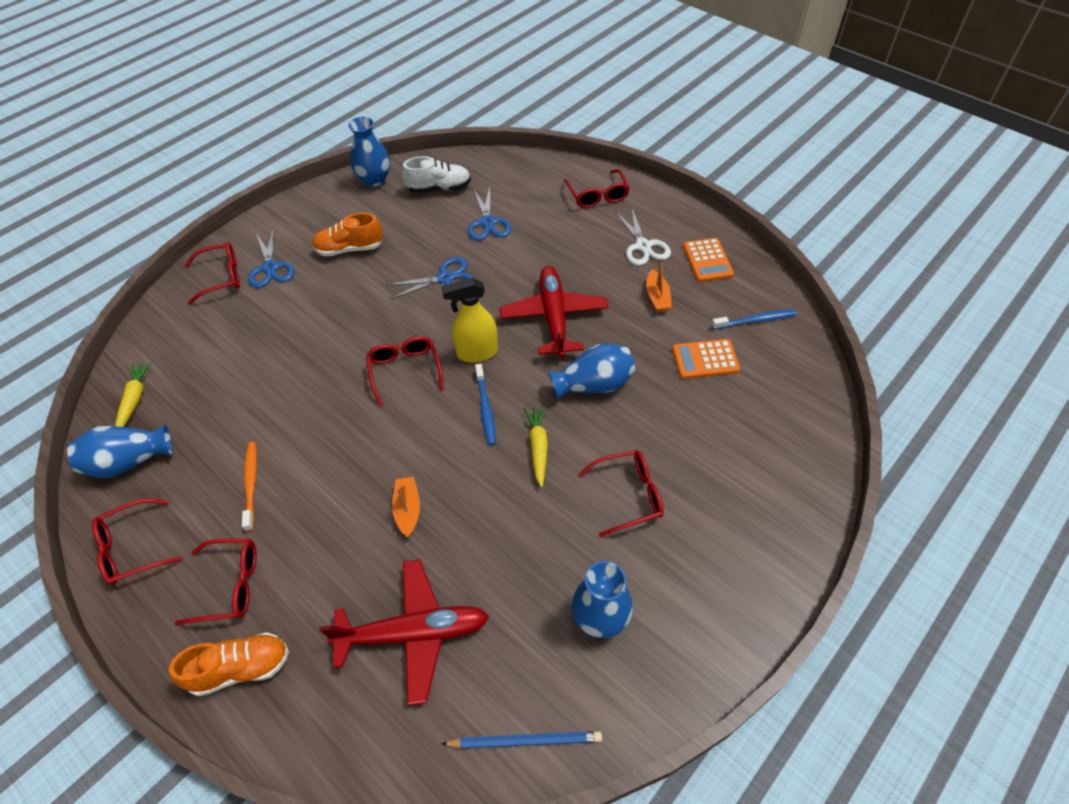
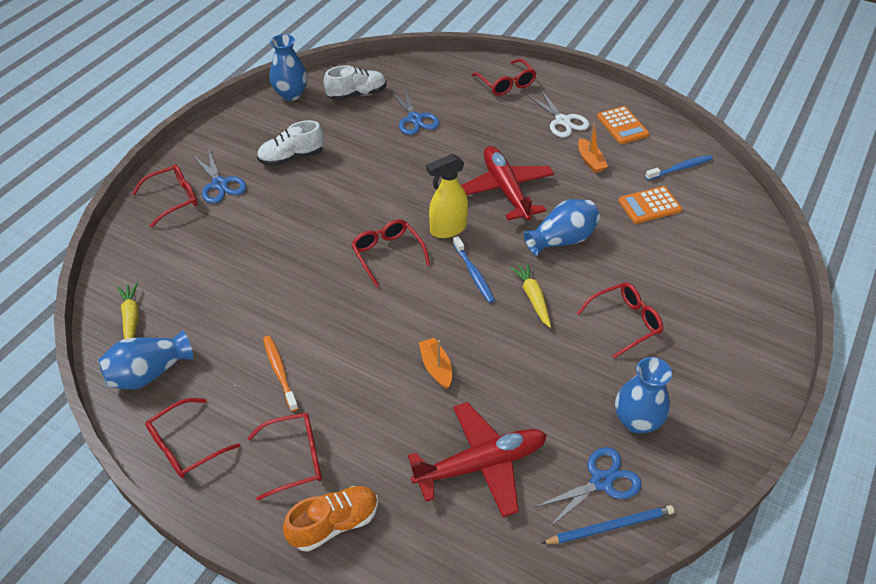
camera: 15 degrees left, 5 degrees down
orange shoe [312,213,383,257] -> white shoe [257,120,324,166]
blue scissors [387,257,474,299] -> blue scissors moved to [535,447,642,528]

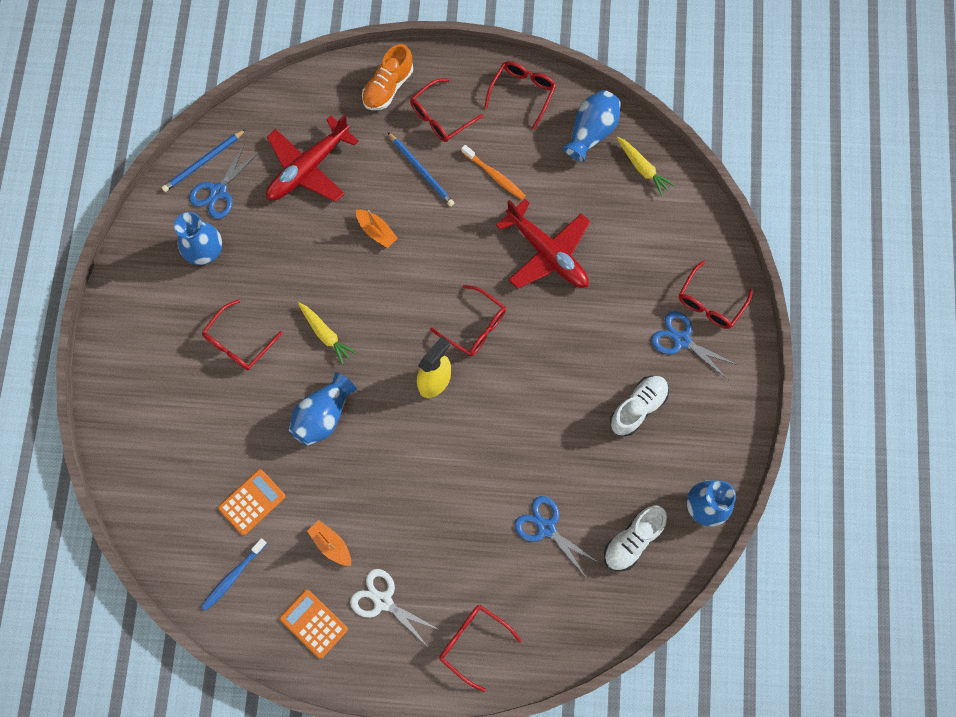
camera: 155 degrees right, 25 degrees up
blue toothbrush [453,236,495,303] -> none
red plane [461,146,554,221] -> red plane moved to [496,199,590,289]
none -> blue pencil [388,132,454,207]

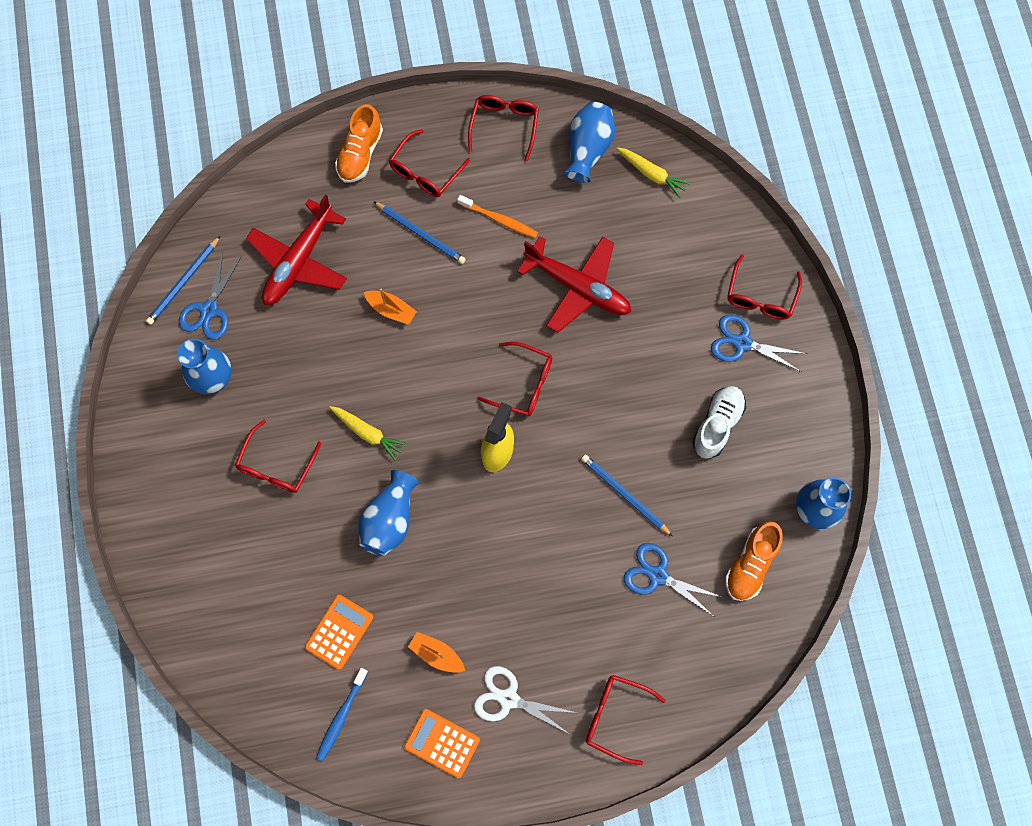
camera: 15 degrees left, 0 degrees up
white shoe [604,505,667,571] -> orange shoe [725,521,783,601]
none -> blue pencil [581,455,673,537]

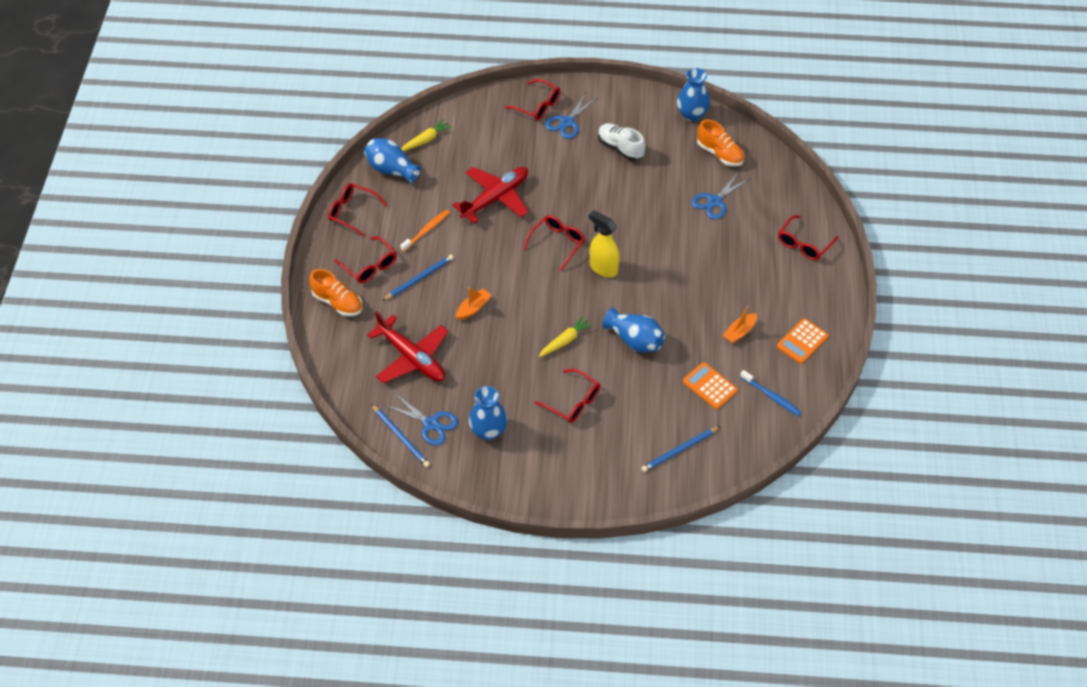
camera: 75 degrees left, 20 degrees down
white scissors [474,666,577,734] -> none
blue pencil [581,455,673,537] -> blue pencil moved to [641,426,720,472]

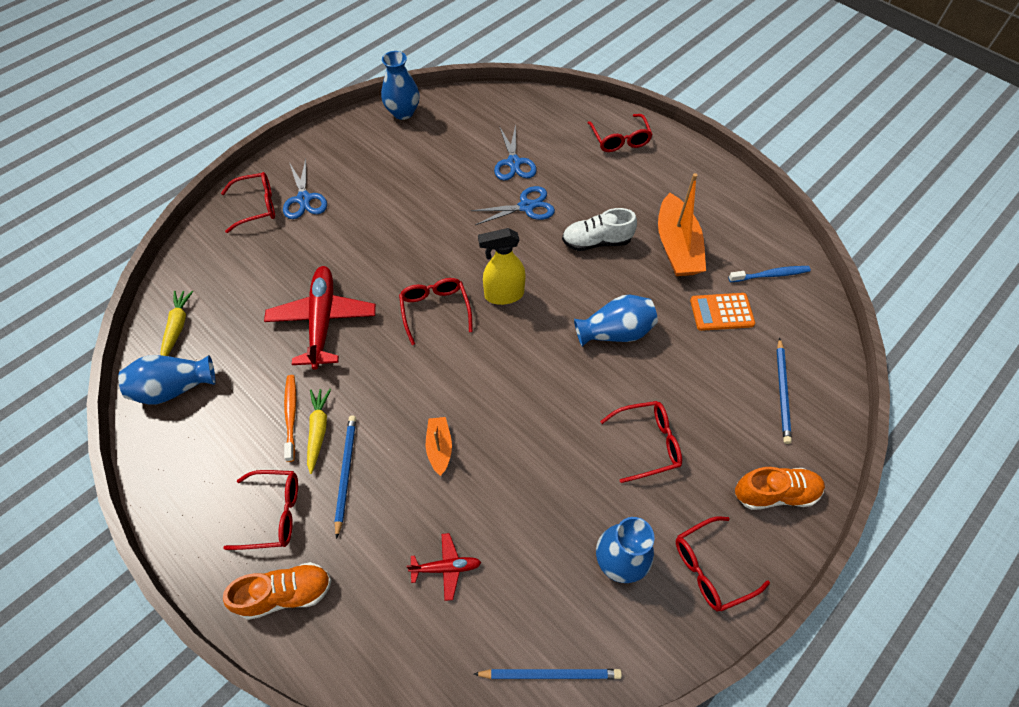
camera: 50 degrees left, 5 degrees up
red glasses [328,183,387,237] -> red glasses moved to [676,516,770,611]
red plane [367,311,449,383] -> red plane [406,533,481,601], size x0.49
blue scissors [384,393,458,445] -> blue scissors moved to [470,186,555,225]
yellow carrot [538,315,593,357] -> yellow carrot moved to [307,389,331,474]
white shoe [598,123,645,161] -> white shoe moved to [562,208,637,251]
orange shoe [697,120,744,166] -> orange shoe moved to [735,467,825,510]
orange boat [723,306,757,343] -> orange boat [658,173,706,276], size x1.95
orange calculator [777,318,829,364] -> none

